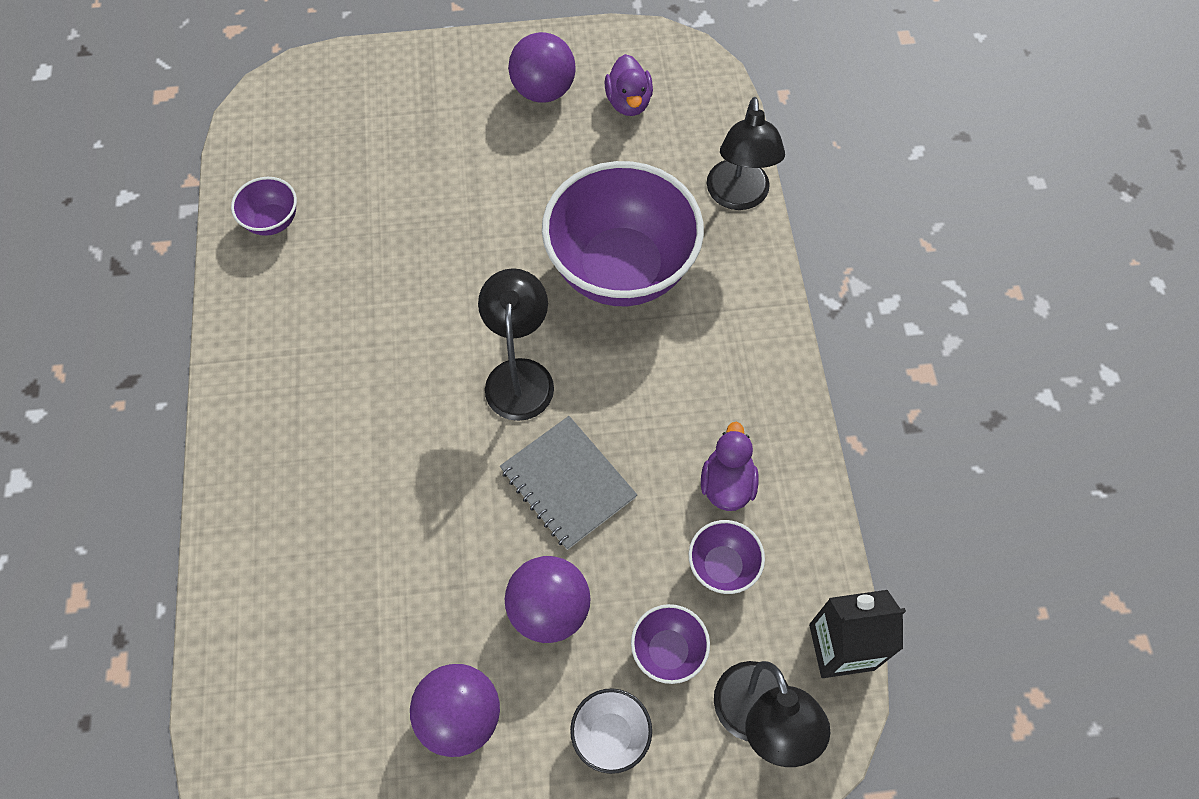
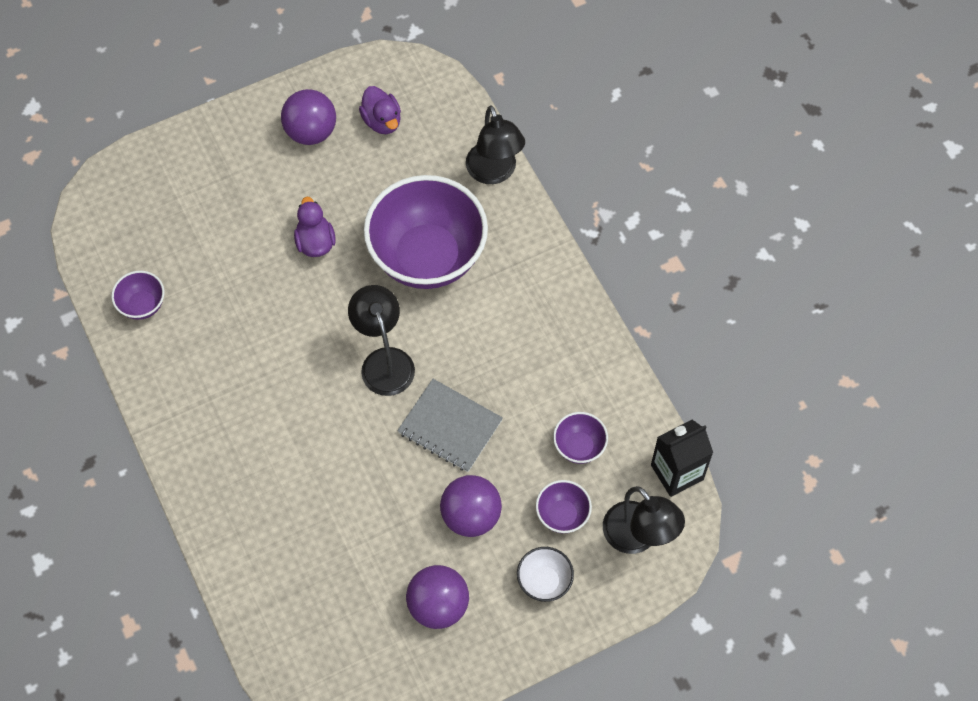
camera: 20 degrees left, 0 degrees up
purple duck [701,422,759,511] -> purple duck moved to [294,197,336,257]

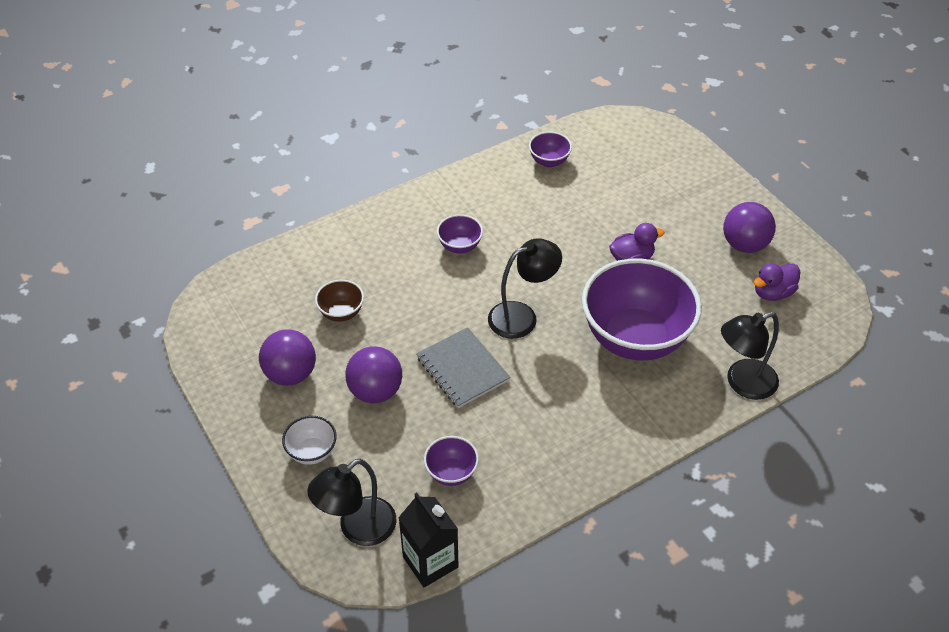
camera: 85 degrees right, 15 degrees down
grey notebook [397,379,503,472] -> grey notebook turned 60 degrees counterclockwise [416,327,511,408]
purple bowl [536,480,592,533] -> purple bowl moved to [437,214,483,253]
none -> brown bowl [315,280,364,322]

